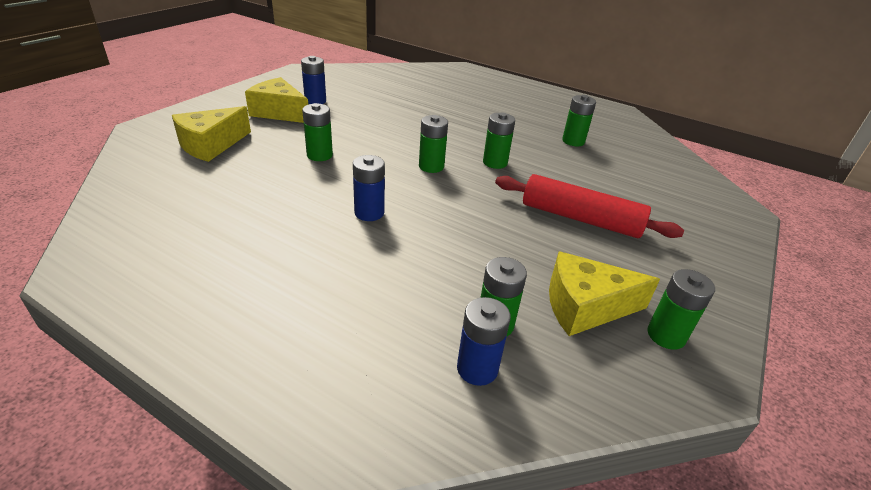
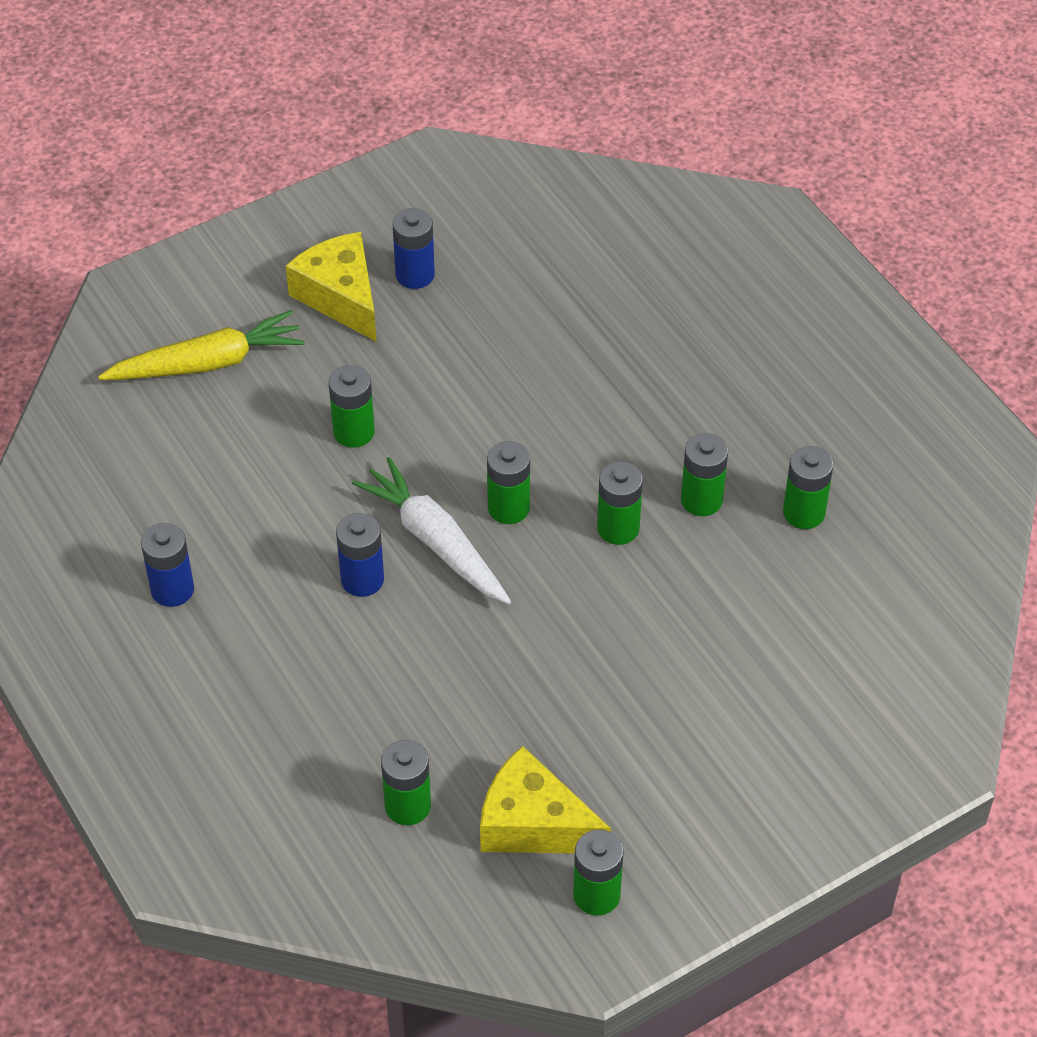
camera: 30 degrees right, 15 degrees up
yellow cheese [172,106,251,162] -> yellow carrot [98,310,305,380]
blue battery [457,297,511,386] -> blue battery moved to [141,523,194,607]
red rolling pin [495,174,684,238] -> none
none -> white carrot [352,457,511,604]
none -> green battery [681,433,728,516]

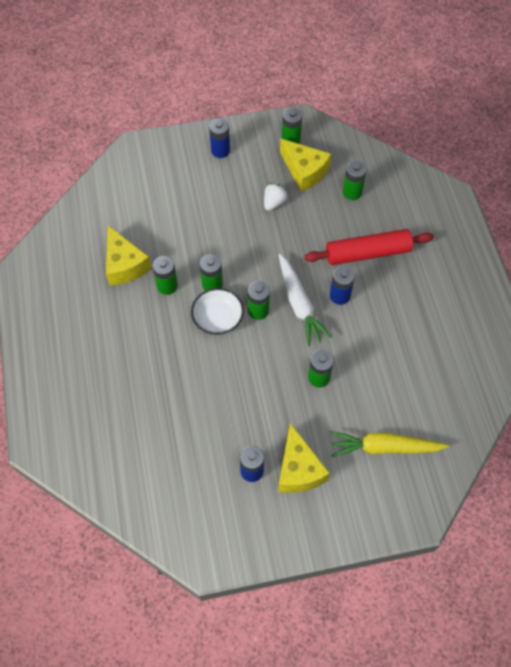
camera: 160 degrees left, 10 degrees up
blue battery [141,523,194,607] -> blue battery moved to [209,119,230,158]
green battery [783,446,833,529] -> yellow cheese [106,225,151,286]
none -> white bowl [191,288,244,335]
none -> white strawberry [264,183,288,211]
none -> red rolling pin [304,229,434,265]

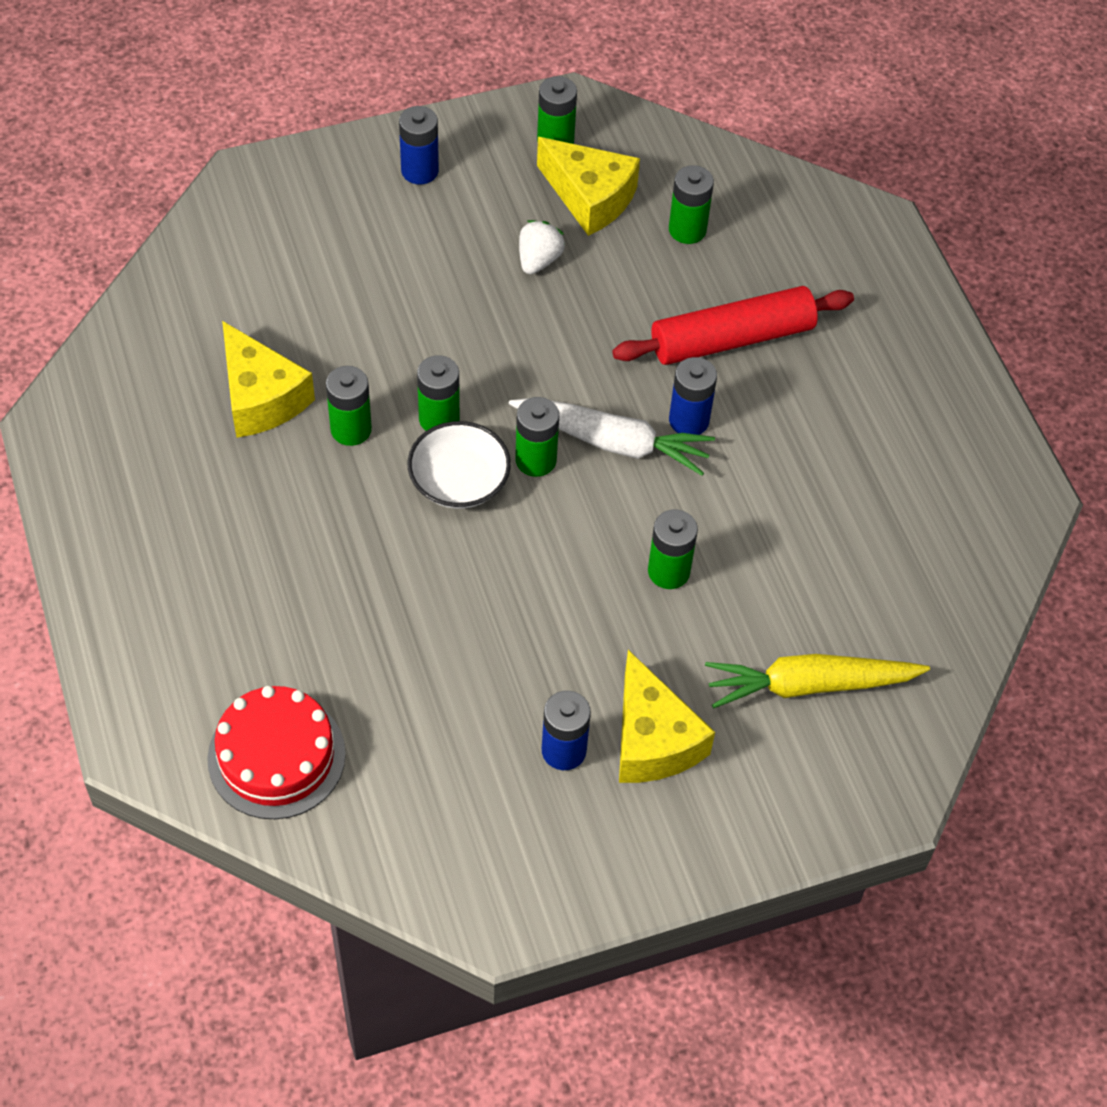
camera: 10 degrees left, 5 degrees down
white carrot [279,254,332,346] -> white carrot turned 45 degrees counterclockwise [509,398,715,476]
none -> red cake [207,686,346,819]

